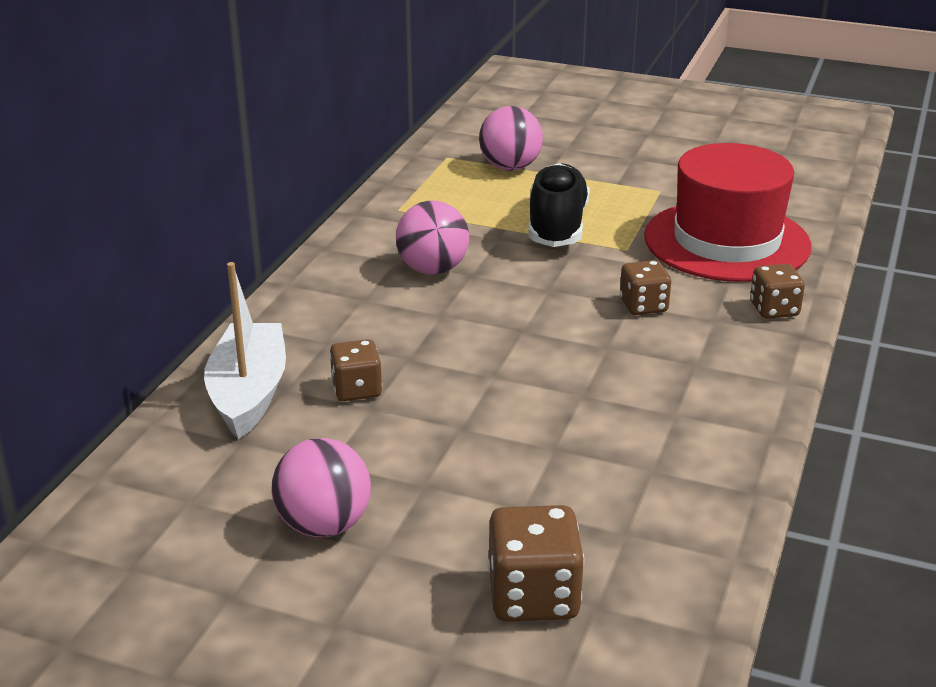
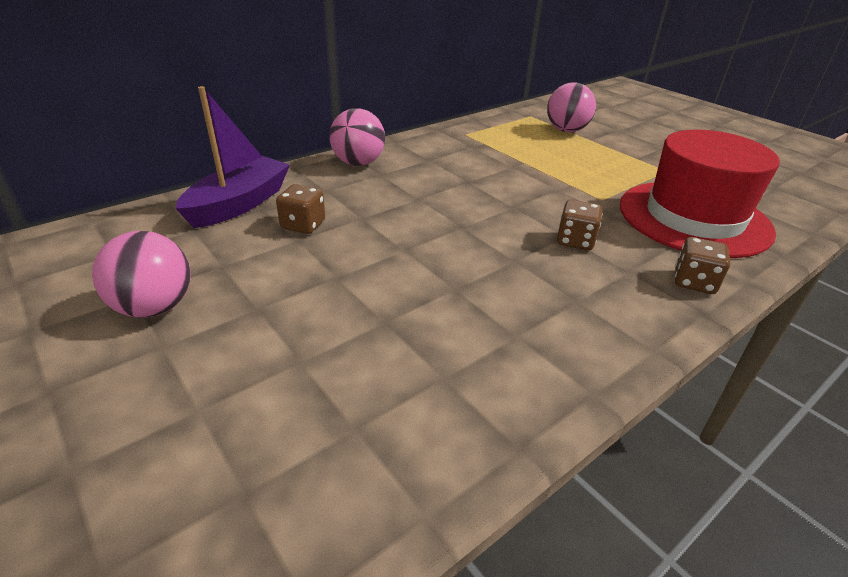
camera: 30 degrees right, 5 degrees up
white boat [204,262,286,439] -> purple boat [175,86,290,228]
pink ball [396,201,469,274] -> pink ball moved to [329,108,385,166]
brown dice [488,505,584,622] -> none
black shoe [528,163,590,247] -> none

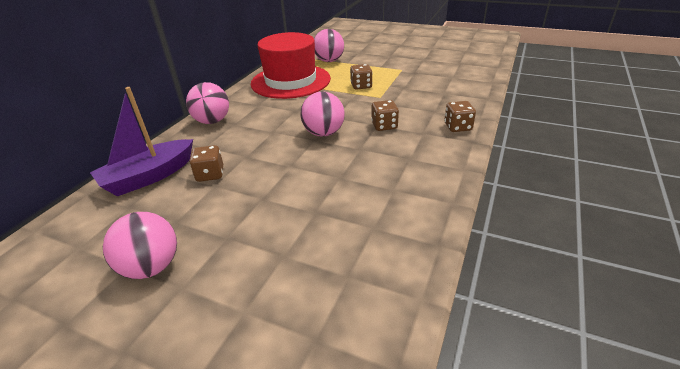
camera: 25 degrees left, 0 degrees up
purple boat [175,86,290,228] -> purple boat turned 135 degrees counterclockwise [90,87,193,197]
red hat [620,130,780,258] -> red hat moved to [251,32,331,99]
none -> pink ball [300,92,345,136]
none -> brown dice [350,64,373,90]

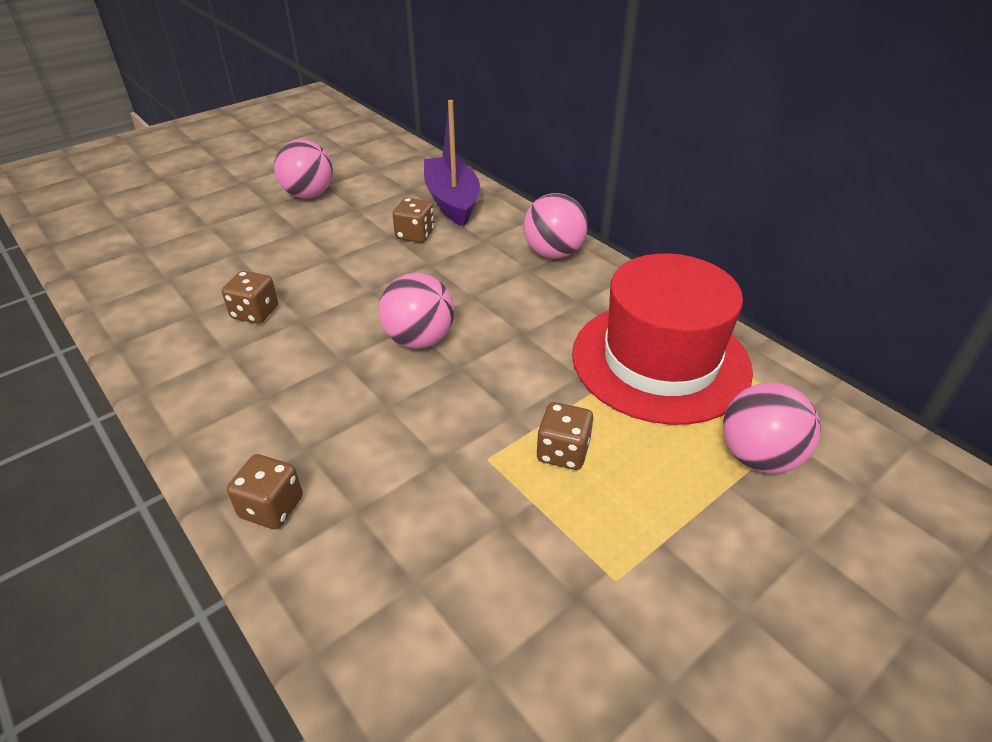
camera: 115 degrees right, 5 degrees up
brown dice [371,100,399,131] -> brown dice moved to [222,271,278,324]

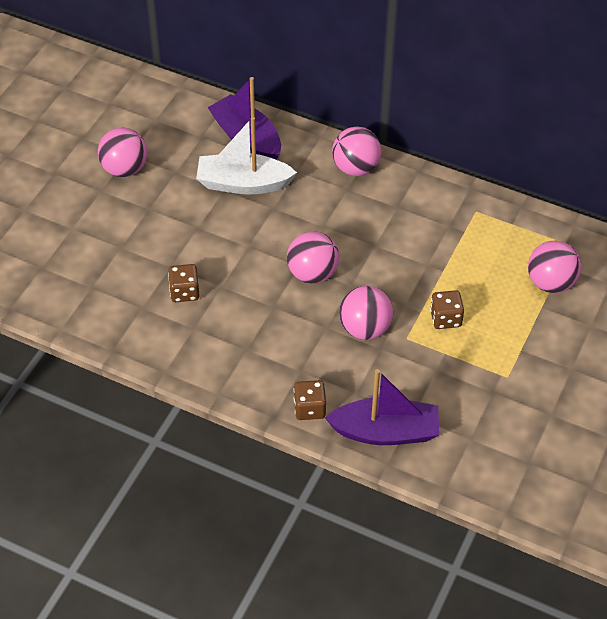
camera: 25 degrees left, 10 degrees up
brown dice [392,198,434,243] -> white boat [196,117,297,194]
red hat [572,253,753,425] -> none
none -> purple boat [325,369,439,445]
none -> pink ball [339,286,393,340]

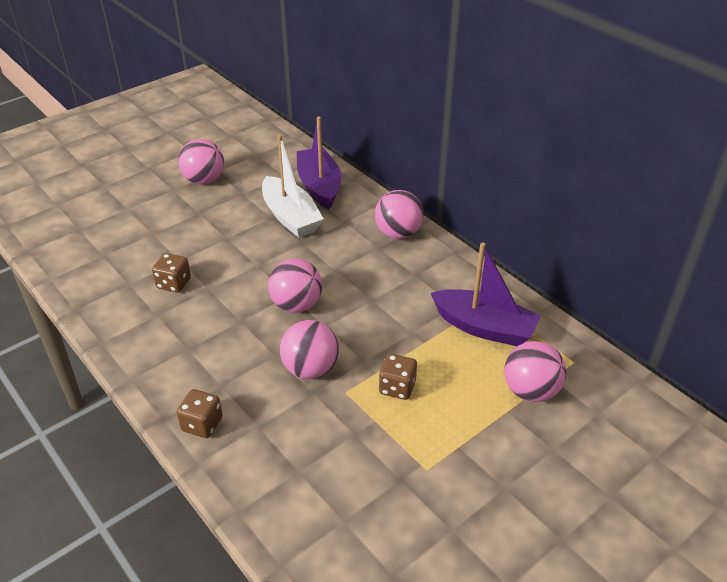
camera: 25 degrees right, 10 degrees down
white boat [196,117,297,194] -> white boat turned 150 degrees counterclockwise [262,134,324,238]
purple boat [325,369,439,445] -> purple boat moved to [431,243,541,346]

